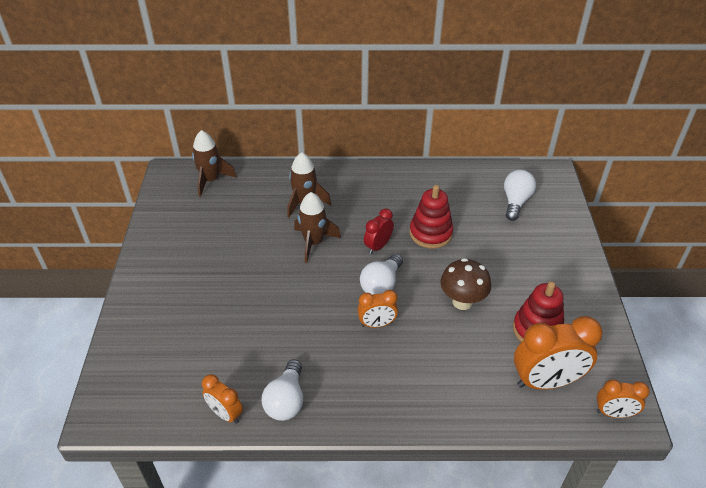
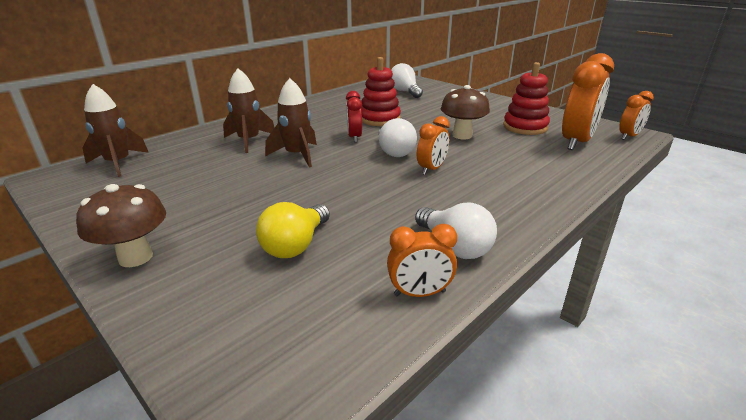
camera: 45 degrees left, 15 degrees down
none -> brown mushroom [76,184,166,267]
none -> yellow light bulb [256,202,330,258]

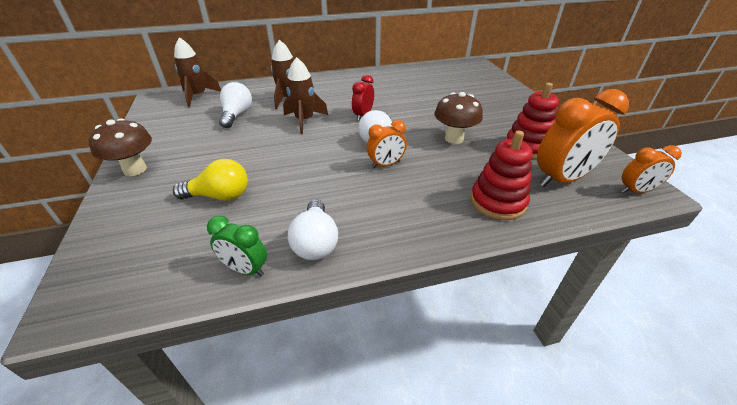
camera: 30 degrees right, 10 degrees up
yellow light bulb [256,202,330,258] -> yellow light bulb turned 150 degrees counterclockwise [173,159,248,201]
red stacking toy [361,57,401,126] -> red stacking toy moved to [471,131,532,220]
orange clock [387,224,457,297] -> green clock [207,216,267,277]
white light bulb [391,63,423,98] -> white light bulb moved to [219,82,252,128]

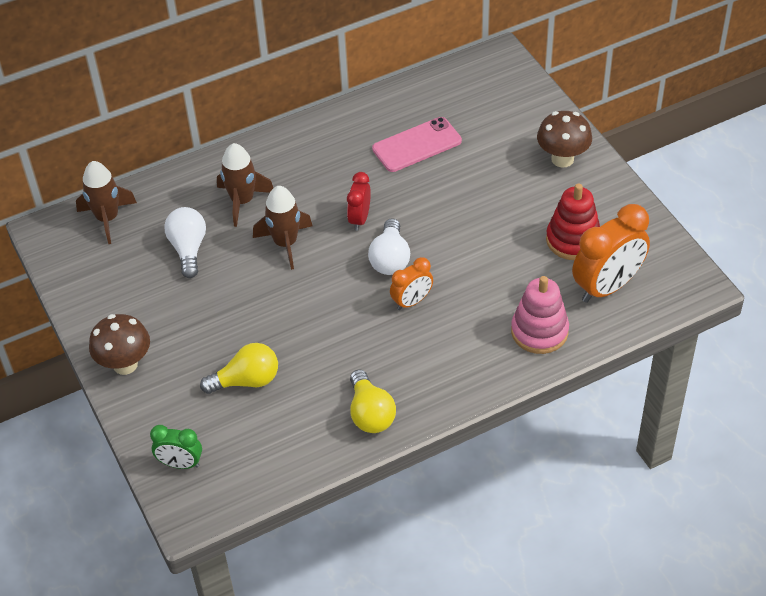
camera: 10 degrees left, 10 degrees up
green clock [207,216,267,277] -> green clock moved to [150,425,202,469]
white light bulb [288,199,338,260] -> yellow light bulb [350,369,396,433]
brown mushroom [434,92,483,144] -> brown mushroom moved to [537,111,592,168]
red stacking toy [471,131,532,220] -> pink stacking toy [511,276,569,354]
orange clock [621,145,682,193] -> none
none -> pink phone [372,117,462,172]

